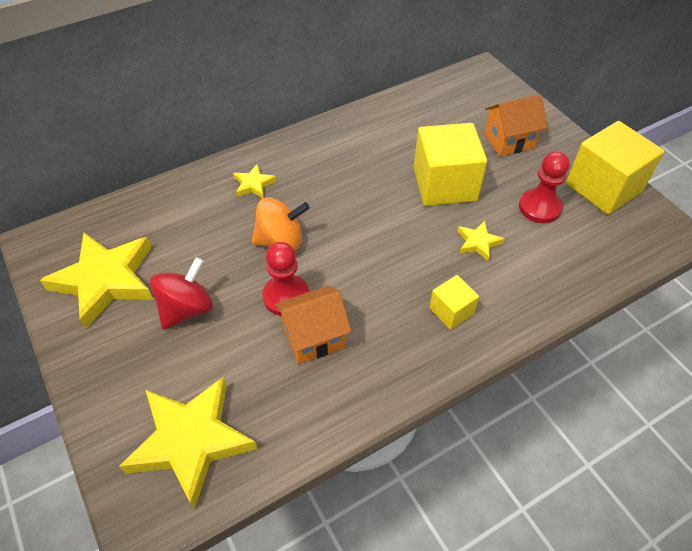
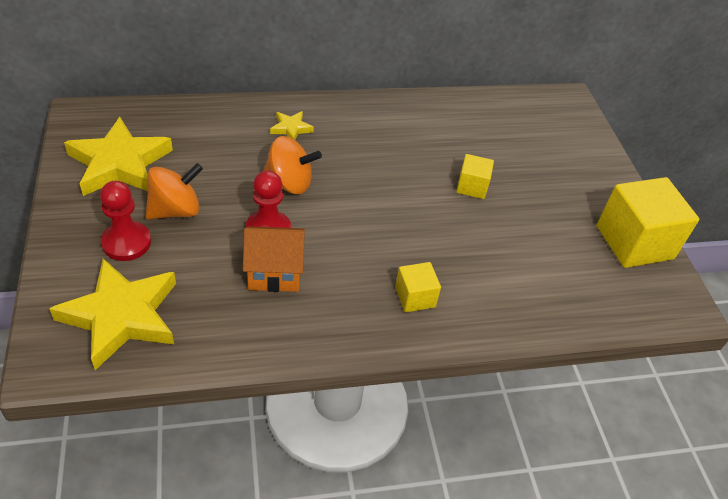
camera: 15 degrees right, 5 degrees down
red spinning top [150,257,213,329] -> orange spinning top [146,163,203,219]
yellow cube [414,123,487,206] -> yellow cube [456,154,494,199], size x0.51
yellow star [457,221,504,261] -> none
orange house [484,94,547,156] -> none
red pawn [519,151,570,223] -> red pawn moved to [100,181,151,261]

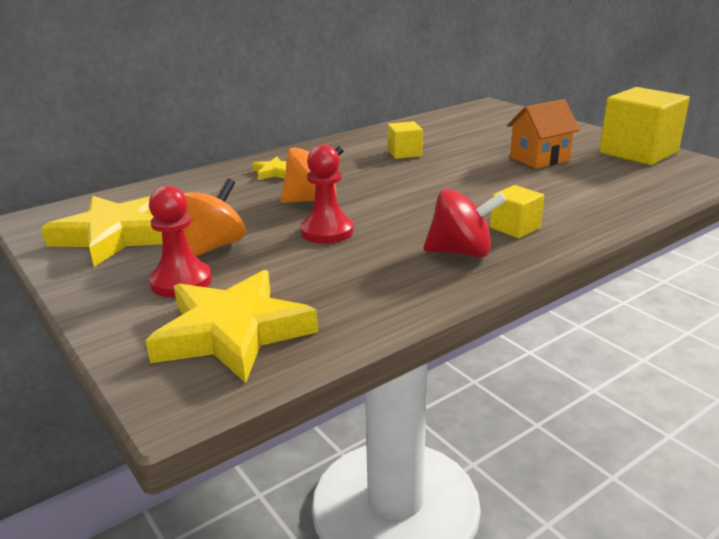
camera: 20 degrees left, 20 degrees down
orange house [243,226,305,292] -> orange house moved to [507,99,580,169]
yellow cube [456,154,494,199] -> yellow cube moved to [388,121,423,159]
none -> red spinning top [423,189,507,257]

